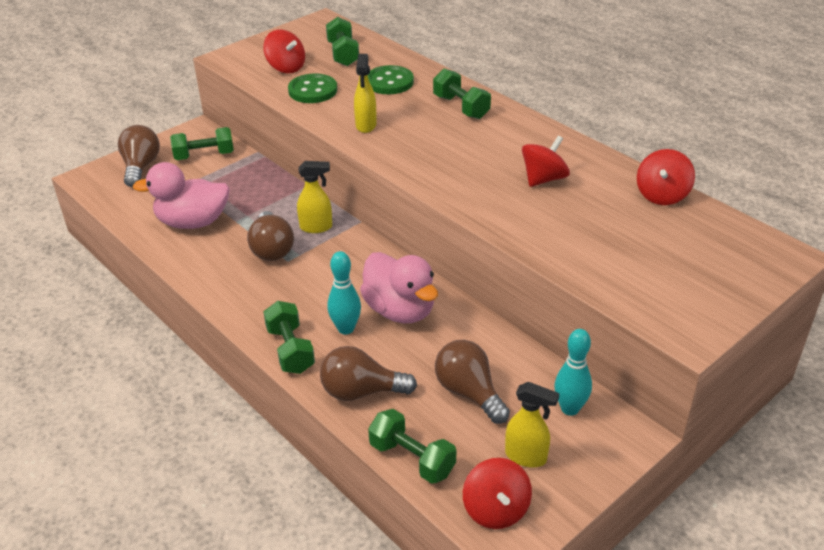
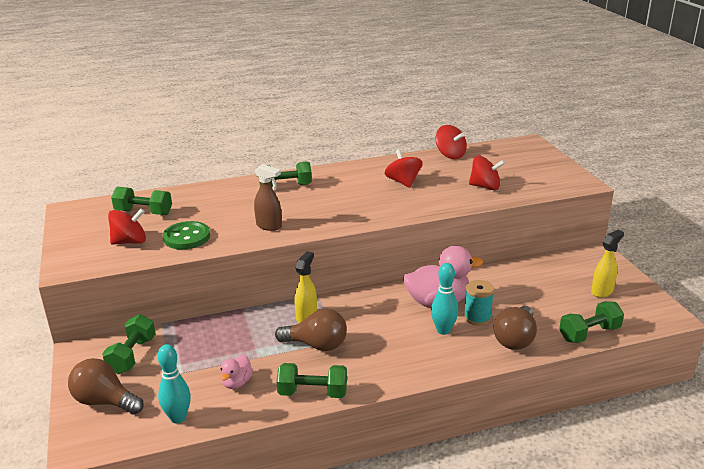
camera: 65 degrees left, 10 degrees down
pink duck [133,162,230,229] -> pink duck [220,355,253,389], size x0.50
green dumbbell [263,301,315,374] -> green dumbbell moved to [276,363,347,398]
yellow spray bottle [354,54,377,133] -> brown spray bottle [254,164,282,231]
green button [368,65,414,94] -> none
brown light bulb [435,340,510,424] -> none
red spinning top [463,458,532,529] -> red spinning top moved to [469,155,505,190]
turquoise bowling pin [554,329,592,416] -> turquoise bowling pin moved to [157,344,191,423]
none -> turquoise spool [464,280,494,325]

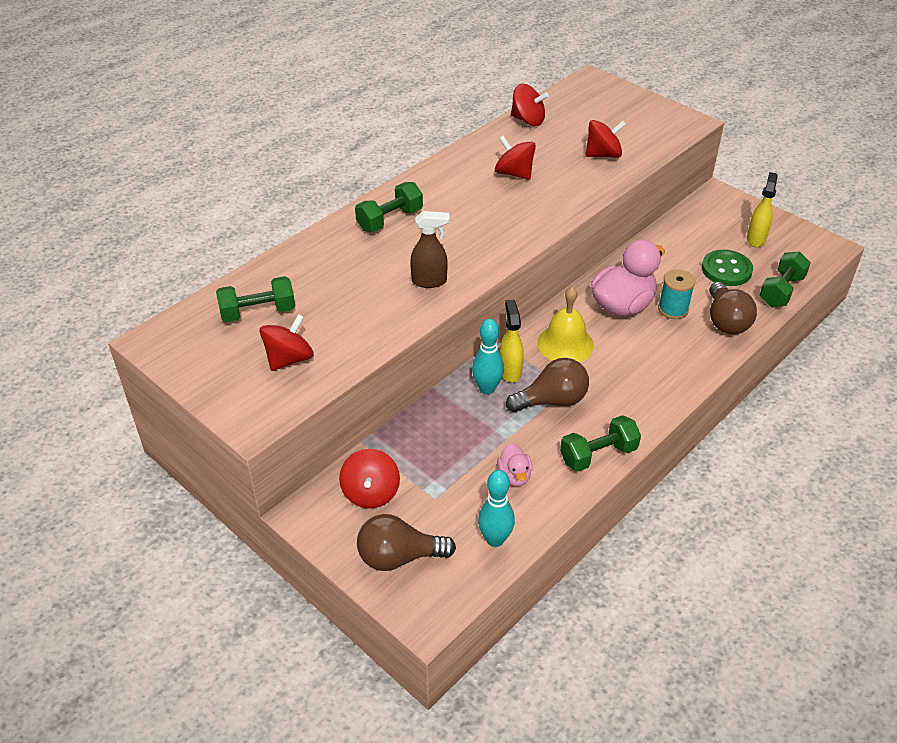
camera: 30 degrees left, 15 degrees up
green dumbbell [102,314,156,374] -> red spinning top [339,449,400,509]
green button [163,221,210,250] -> green button moved to [702,250,753,286]
turquoise bowling pin [431,263,458,335] -> turquoise bowling pin moved to [472,319,504,394]
none -> yellow bell [537,287,594,362]

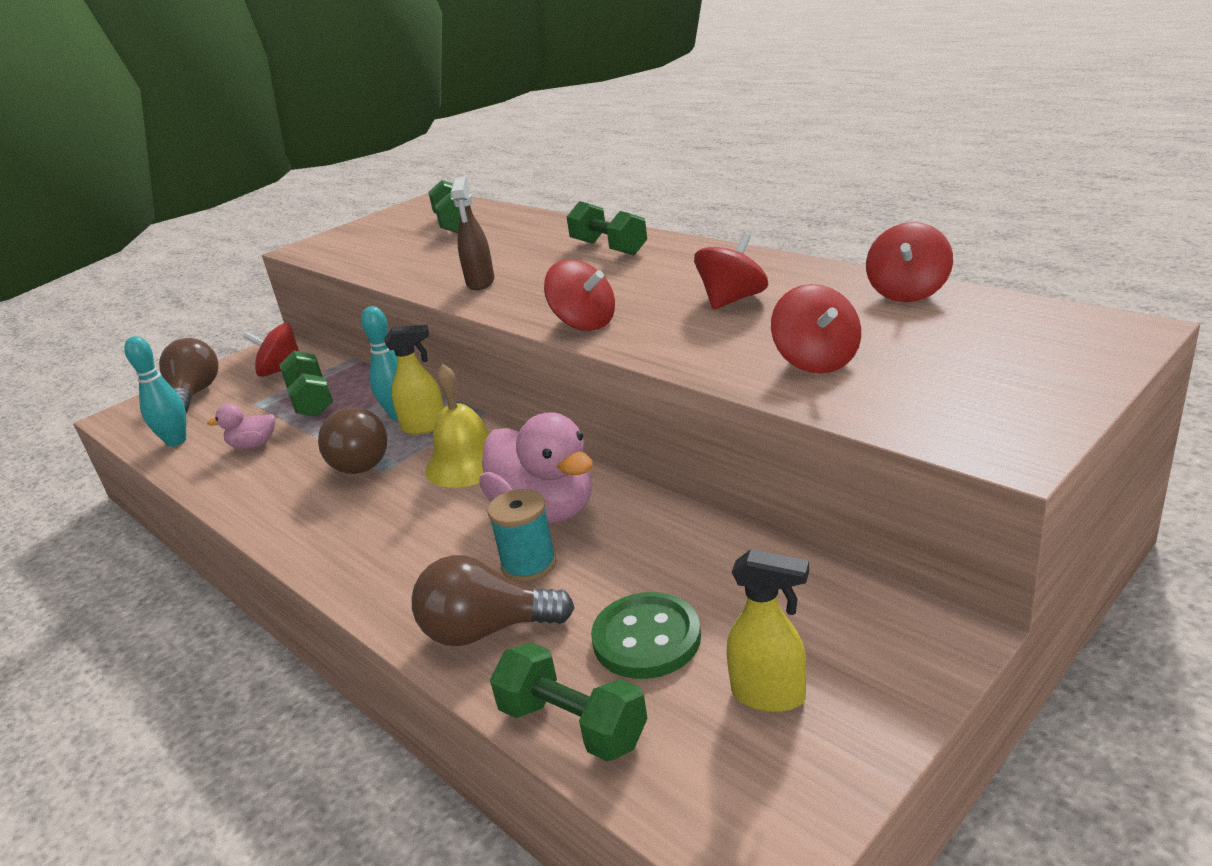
camera: 95 degrees right, 15 degrees down
red spinning top [260,314,314,371] -> red spinning top moved to [544,260,615,331]
green dumbbell [560,415,641,471] -> green dumbbell moved to [279,350,333,417]

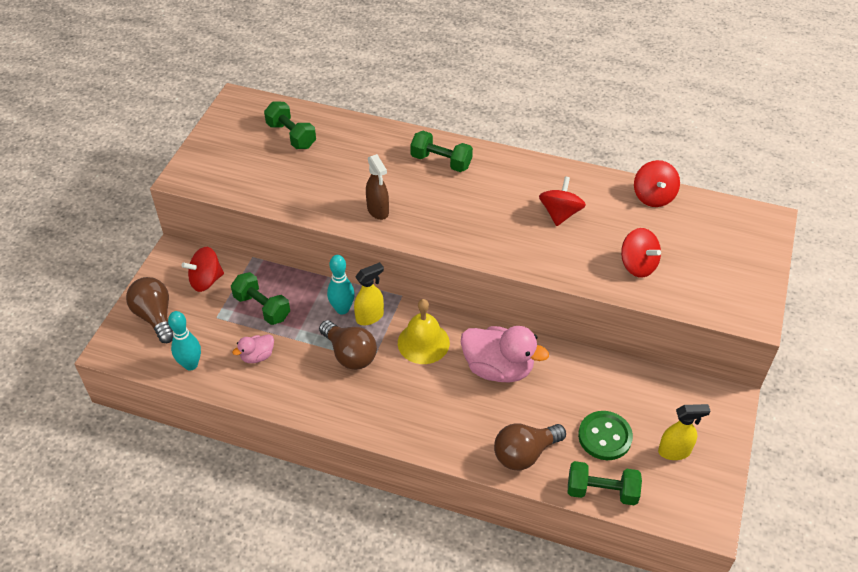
camera: 30 degrees left, 20 degrees up
turquoise spool [488,489,557,582] -> none
red spinning top [544,260,615,331] -> none

